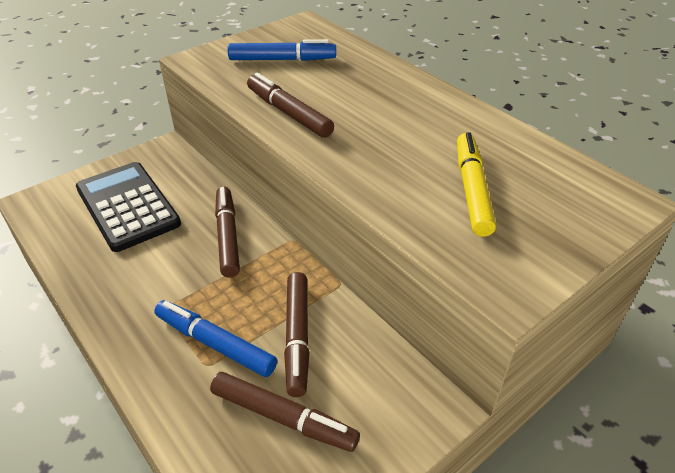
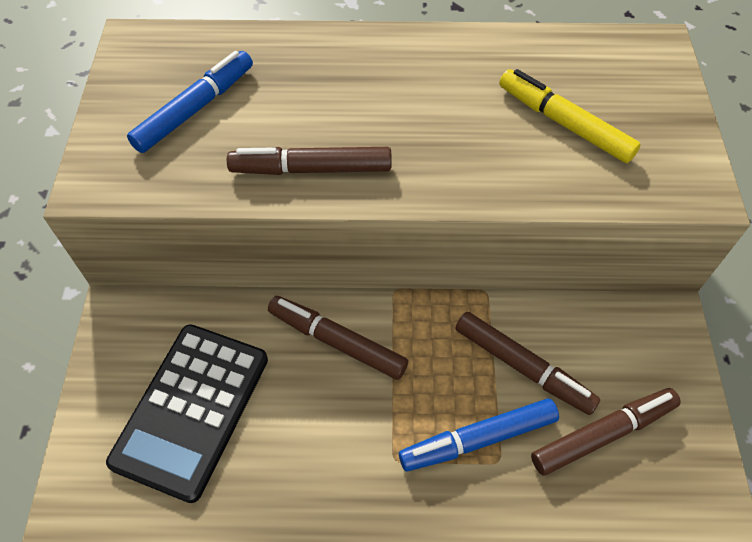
camera: 50 degrees left, 15 degrees up
black calculator [76,162,181,252] -> black calculator turned 75 degrees counterclockwise [106,324,268,503]

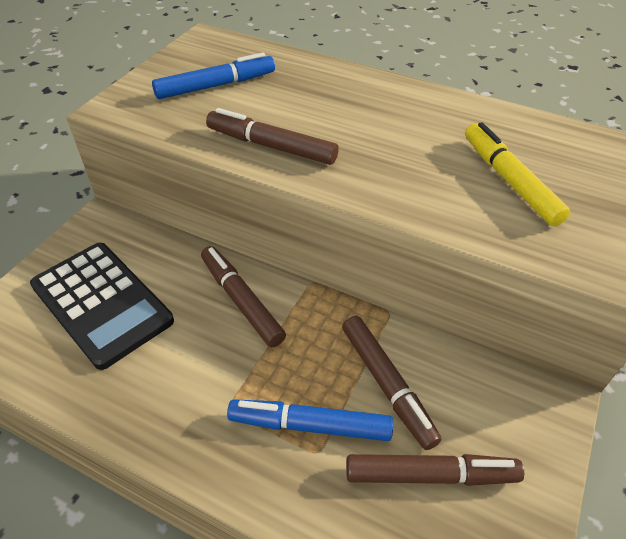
camera: 25 degrees right, 10 degrees down
black calculator [106,324,268,503] -> black calculator turned 90 degrees counterclockwise [30,243,174,370]

